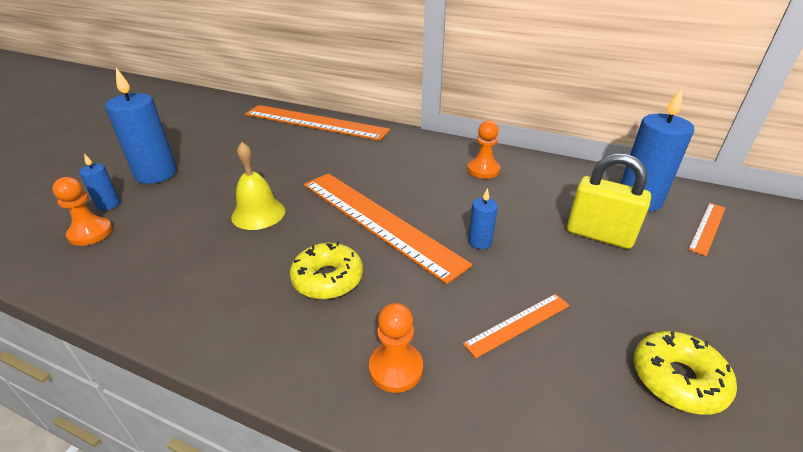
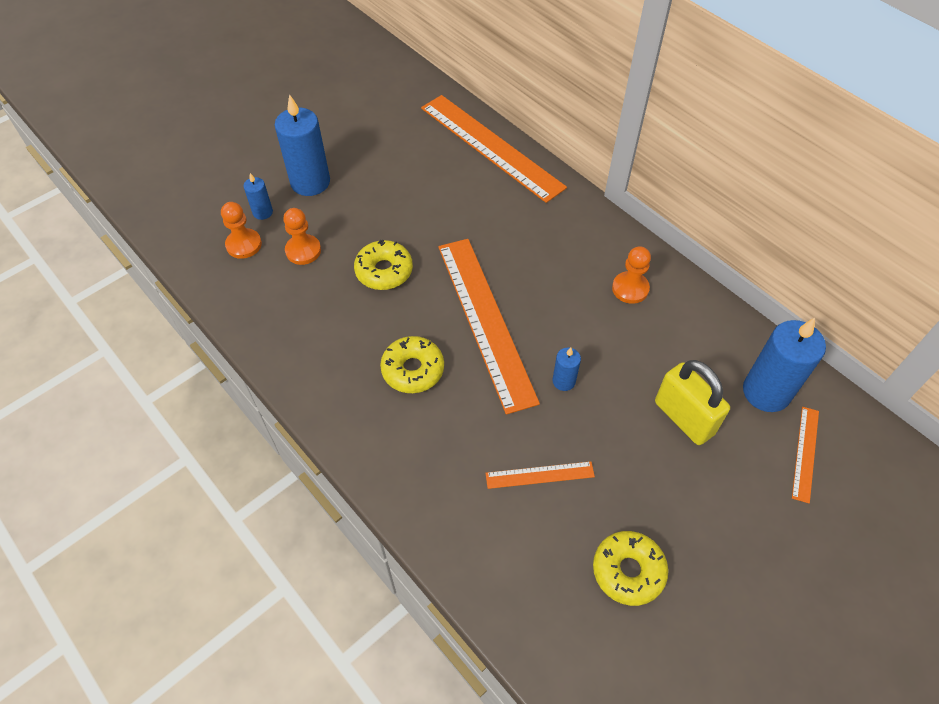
camera: 25 degrees right, 20 degrees up
yellow bell [231,142,285,230] -> yellow donut [354,240,413,290]
orange pawn [369,303,423,393] -> orange pawn moved to [283,208,321,265]
orange ruler [688,203,726,256] -> orange ruler turned 45 degrees counterclockwise [792,407,819,503]

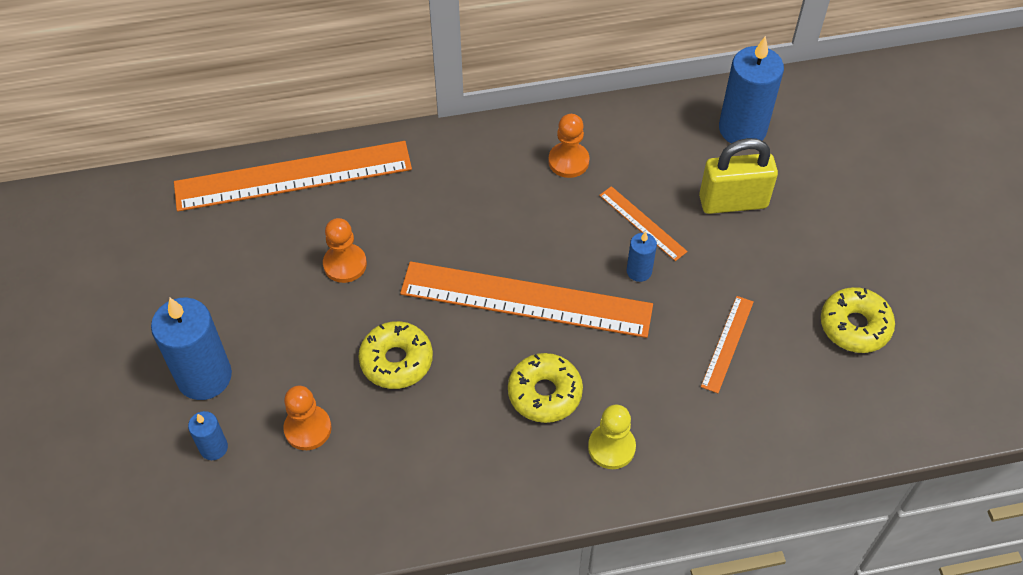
camera: 60 degrees left, 0 degrees up
orange pawn [221,202,262,259] -> orange pawn moved to [323,218,367,283]
orange ruler [792,407,819,503] -> orange ruler moved to [599,186,688,261]
none -> yellow pawn [588,404,636,469]

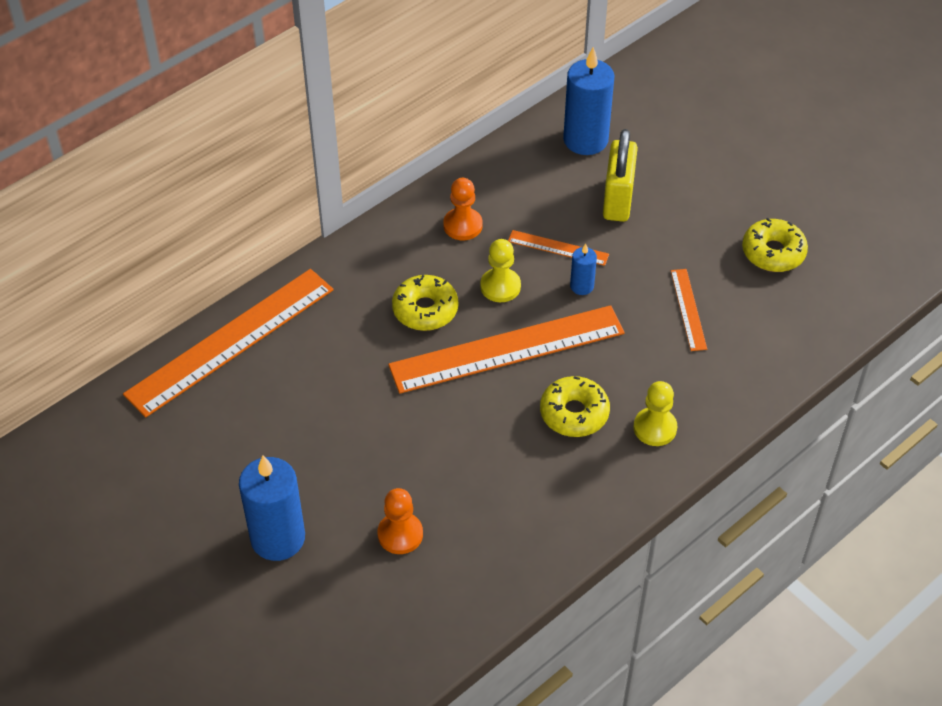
camera: 30 degrees left, 5 degrees down
blue candle [188,411,228,460] -> none
orange pawn [323,218,367,283] -> none
yellow donut [358,321,433,389] -> yellow donut moved to [392,275,458,331]
yellow padlock [699,138,778,214] -> yellow padlock turned 45 degrees counterclockwise [603,129,638,222]
none -> yellow pawn [480,239,521,302]

